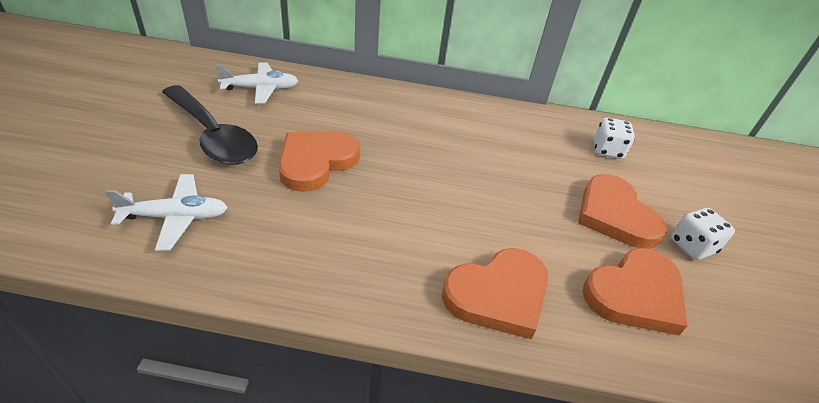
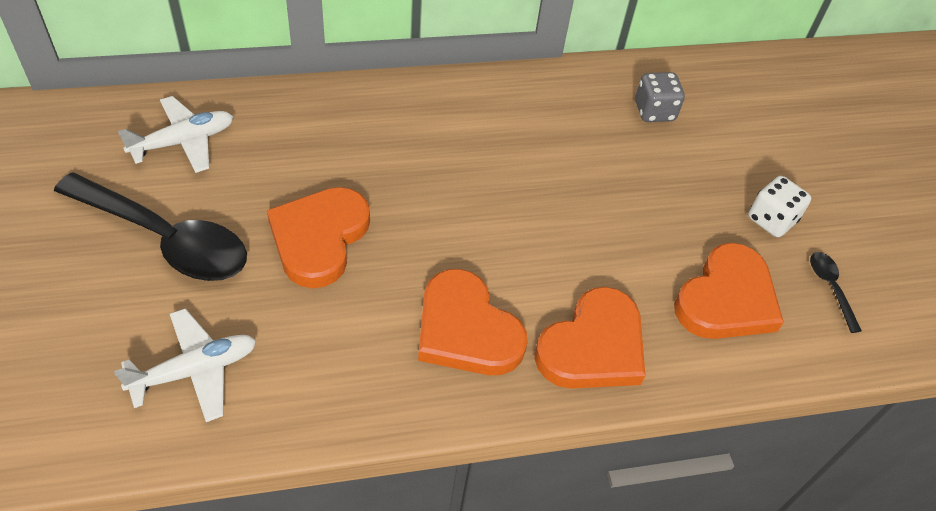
camera: 20 degrees left, 10 degrees up
orange heart [578,174,667,249] -> orange heart moved to [418,269,528,375]
white dice [594,117,635,159] -> grey dice [635,72,685,122]
none -> black spoon [810,252,862,333]

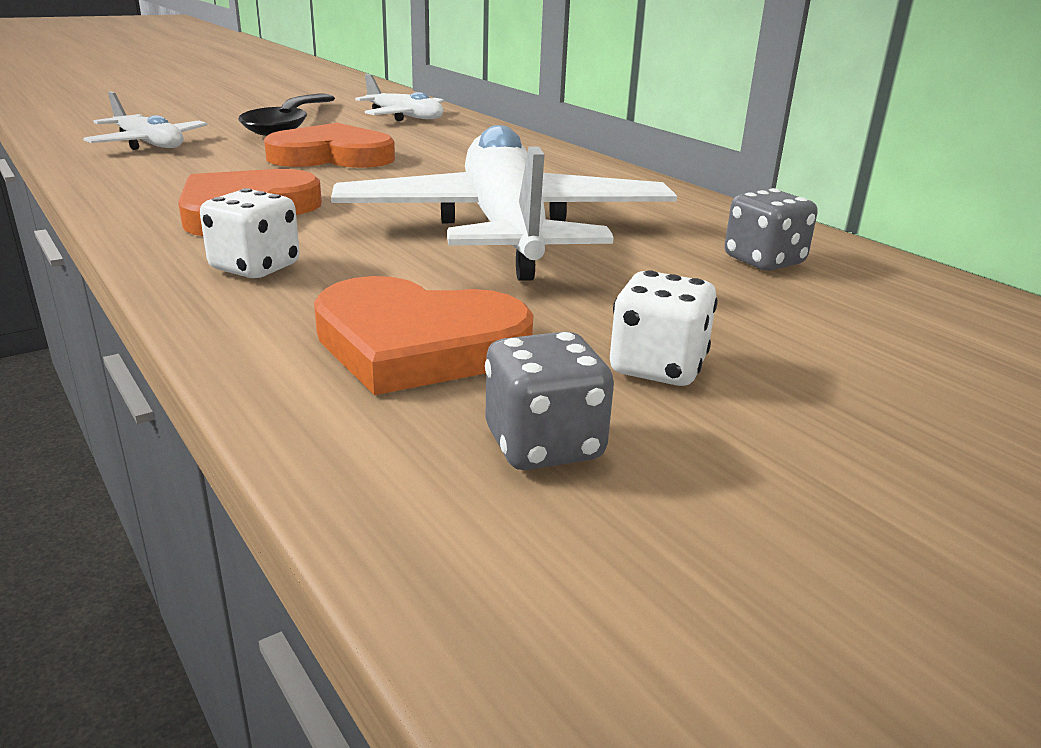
camera: 70 degrees right, 25 degrees down
orange heart [535,287,646,389] -> white dice [200,188,300,278]
black spoon [810,252,862,333] -> grey dice [485,331,614,470]
none -> white plane [331,125,677,281]

